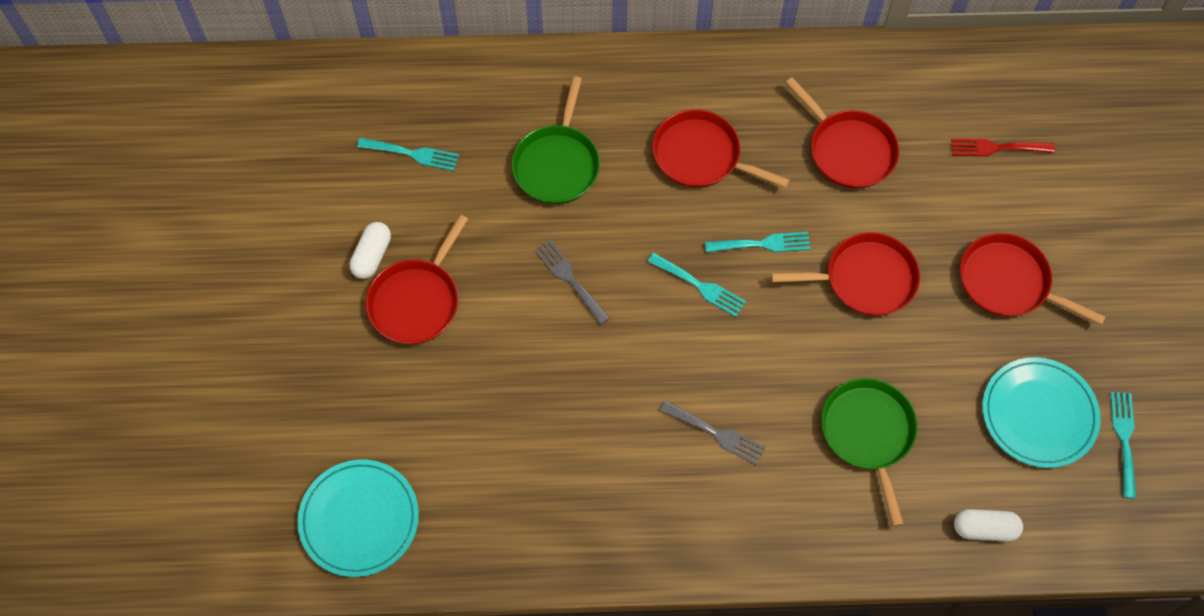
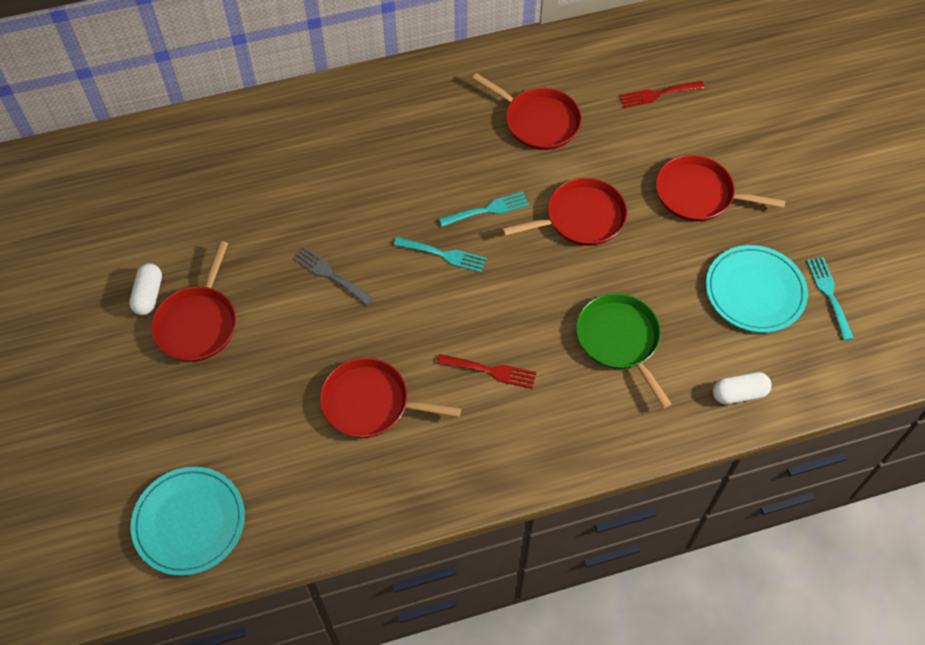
camera: 15 degrees left, 5 degrees down
turquoise fork [357,138,459,171] -> none
green pan [511,76,600,204] -> none
red pan [652,109,790,188] -> red pan moved to [320,358,461,438]
grey fork [660,400,766,465] -> red fork [437,354,536,389]

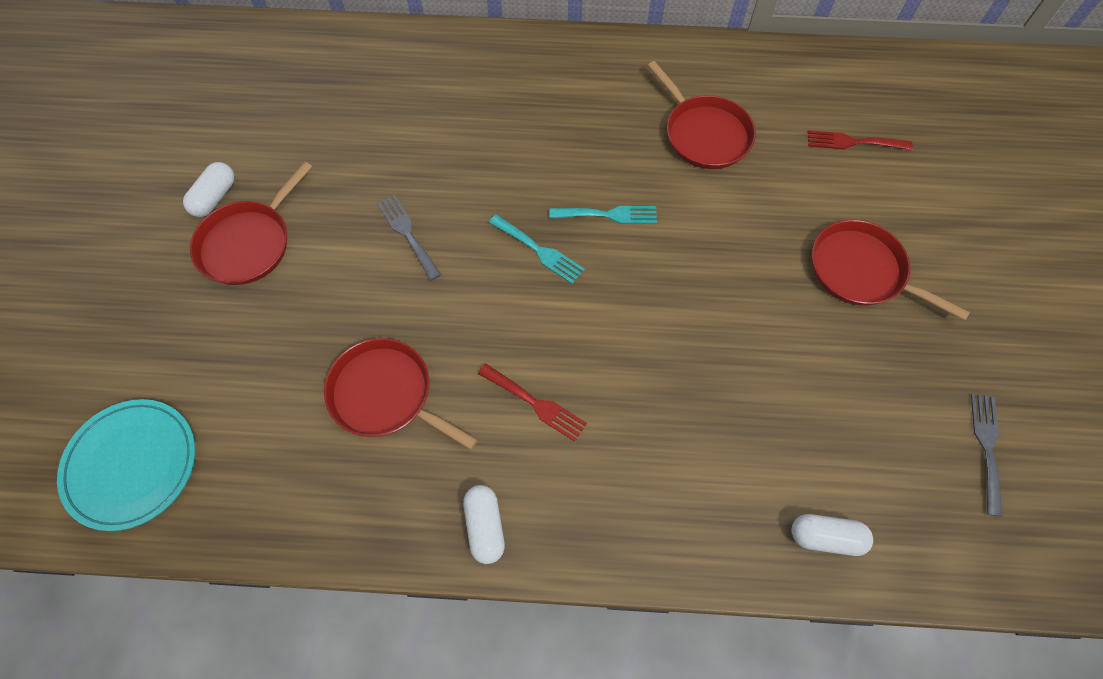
camera: 20 degrees right, 5 degrees up
red pan [502,178,628,246] -> none
green pan [576,293,672,408] -> none
turquoise plate [706,245,808,333] -> none
turquoise fork [807,257,854,341] -> grey fork [971,394,1002,517]
none -> white capsule [463,485,505,564]

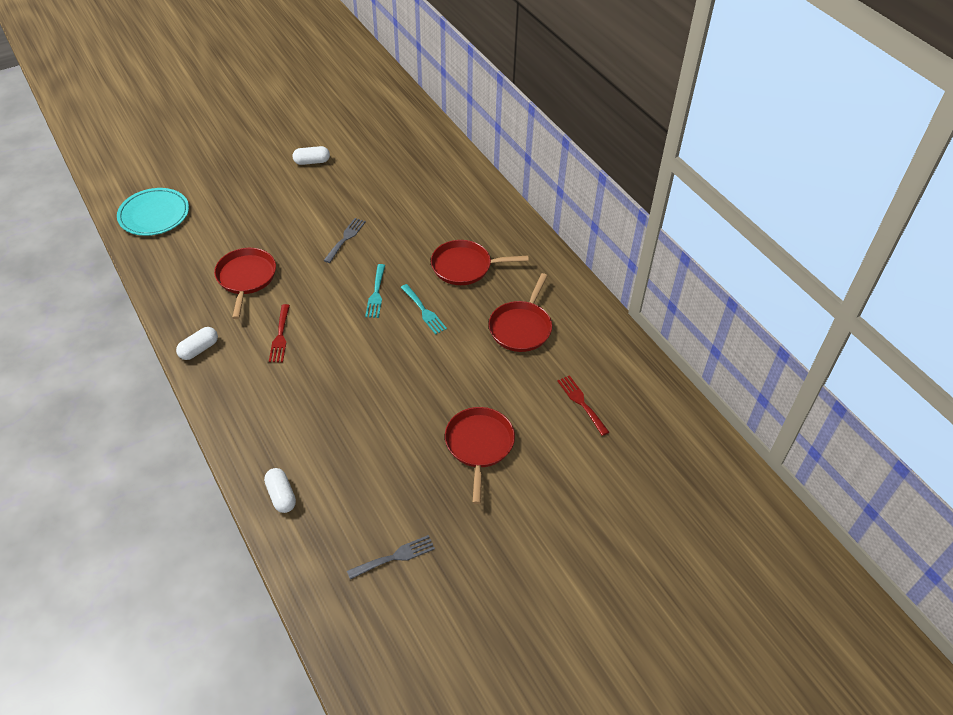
camera: 55 degrees right, 15 degrees down
red pan [190,162,312,285] -> red pan moved to [431,240,529,285]

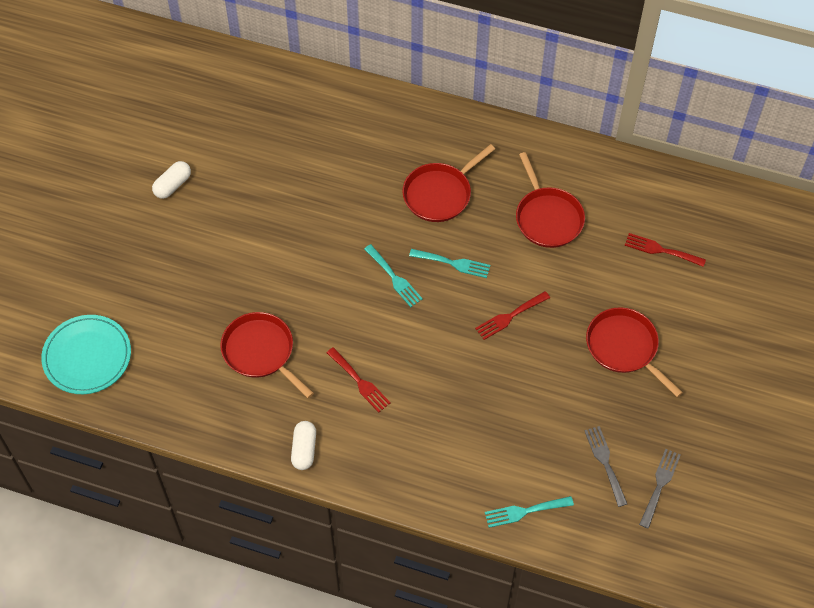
camera: 40 degrees left, 10 degrees up
white capsule [264,468,296,513] -> turquoise fork [485,496,574,528]
grey fork [323,218,366,263] -> grey fork moved to [584,426,627,507]
none -> red fork [475,291,550,340]

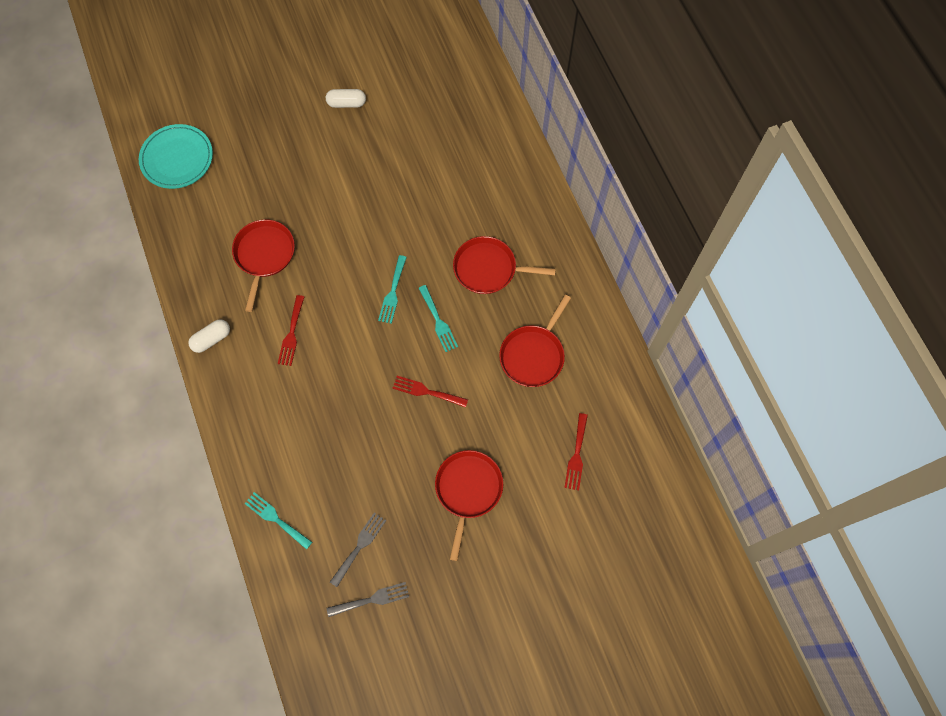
camera: 50 degrees right, 10 degrees up
red fork [625,233,706,267] -> red fork turned 150 degrees counterclockwise [564,413,588,490]

